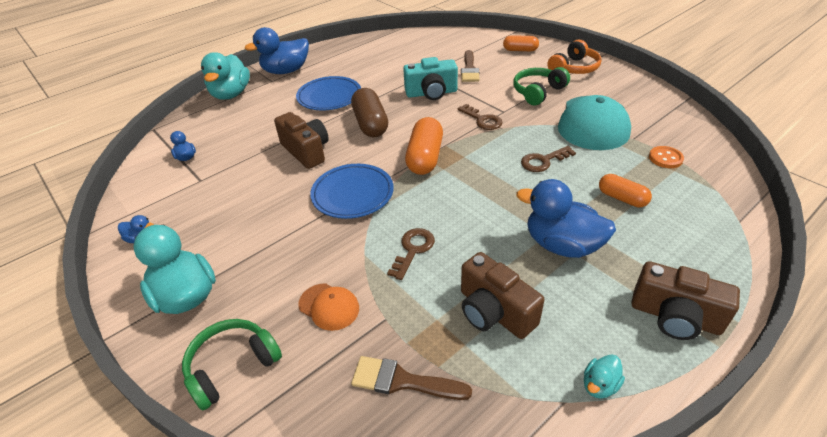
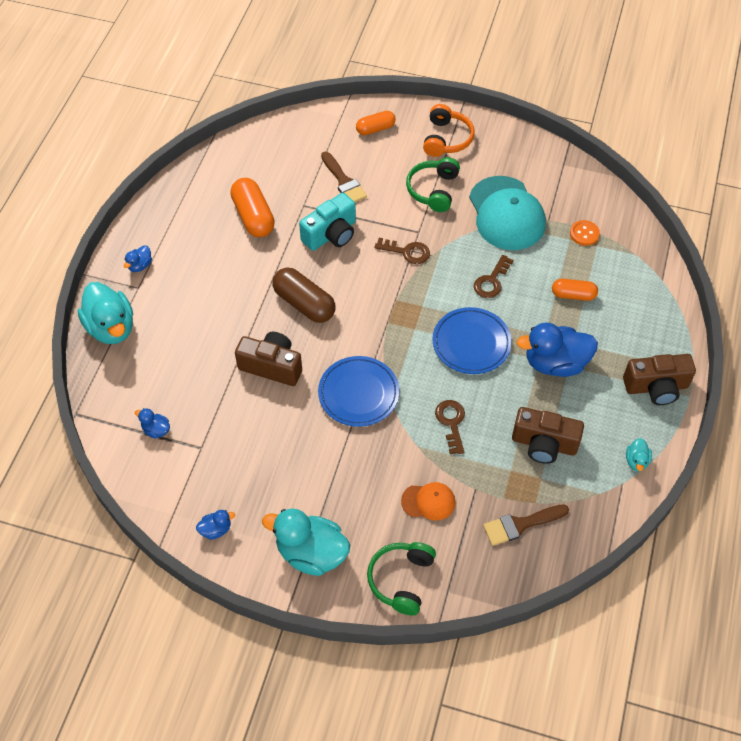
camera: 35 degrees left, 15 degrees up
blue duck [244,27,309,74] -> blue duck [124,245,152,272], size x0.46
blue plate [296,76,361,111] -> blue plate moved to [432,307,512,374]
orange capsule [405,117,443,175] -> orange capsule moved to [230,178,275,237]

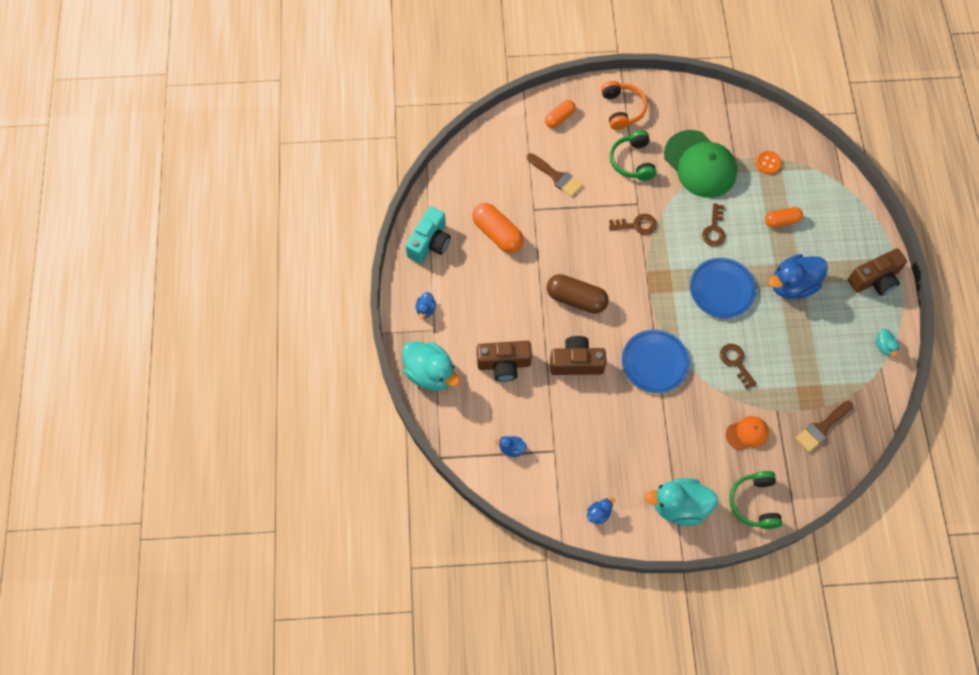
camera: 20 degrees left, 10 degrees up
turquoise camera [299,193,356,251] -> turquoise camera moved to [405,207,451,264]
turquoise cap [469,176,546,250] -> green cap [664,130,737,198]
brown camera [512,407,584,464] -> brown camera moved to [477,341,532,382]

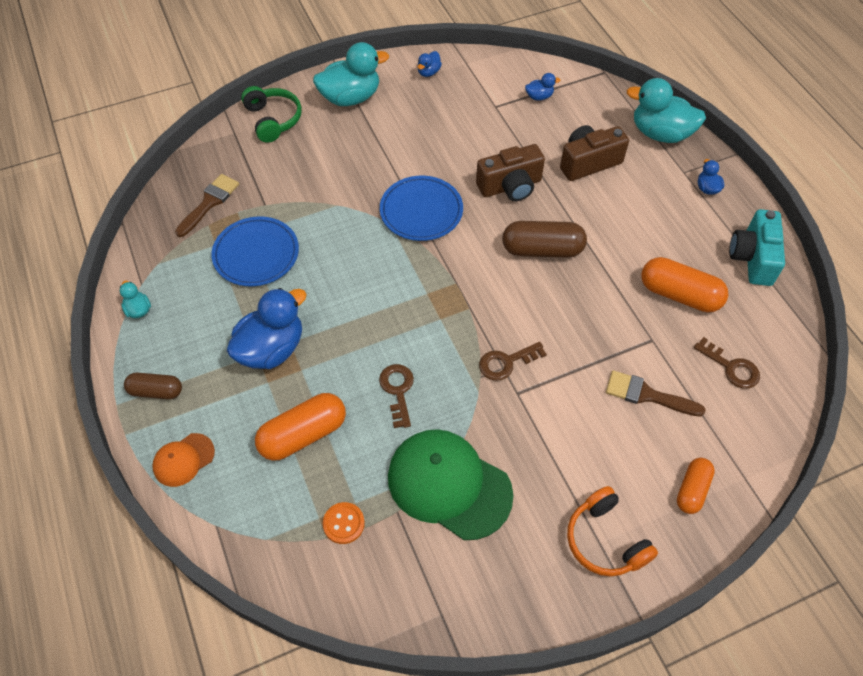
camera: 160 degrees right, 10 degrees down
green headphones [610,130,656,181] -> none
blue plate [690,258,756,318] -> blue plate moved to [212,217,299,286]
brown key [720,344,757,390] -> brown key moved to [694,337,760,389]
orange cap [726,416,769,450] -> orange cap moved to [152,433,215,487]
orange capsule [765,207,803,227] -> orange capsule [255,393,346,461], size x1.62
brown camera [848,248,907,296] -> brown capsule [124,373,182,399]

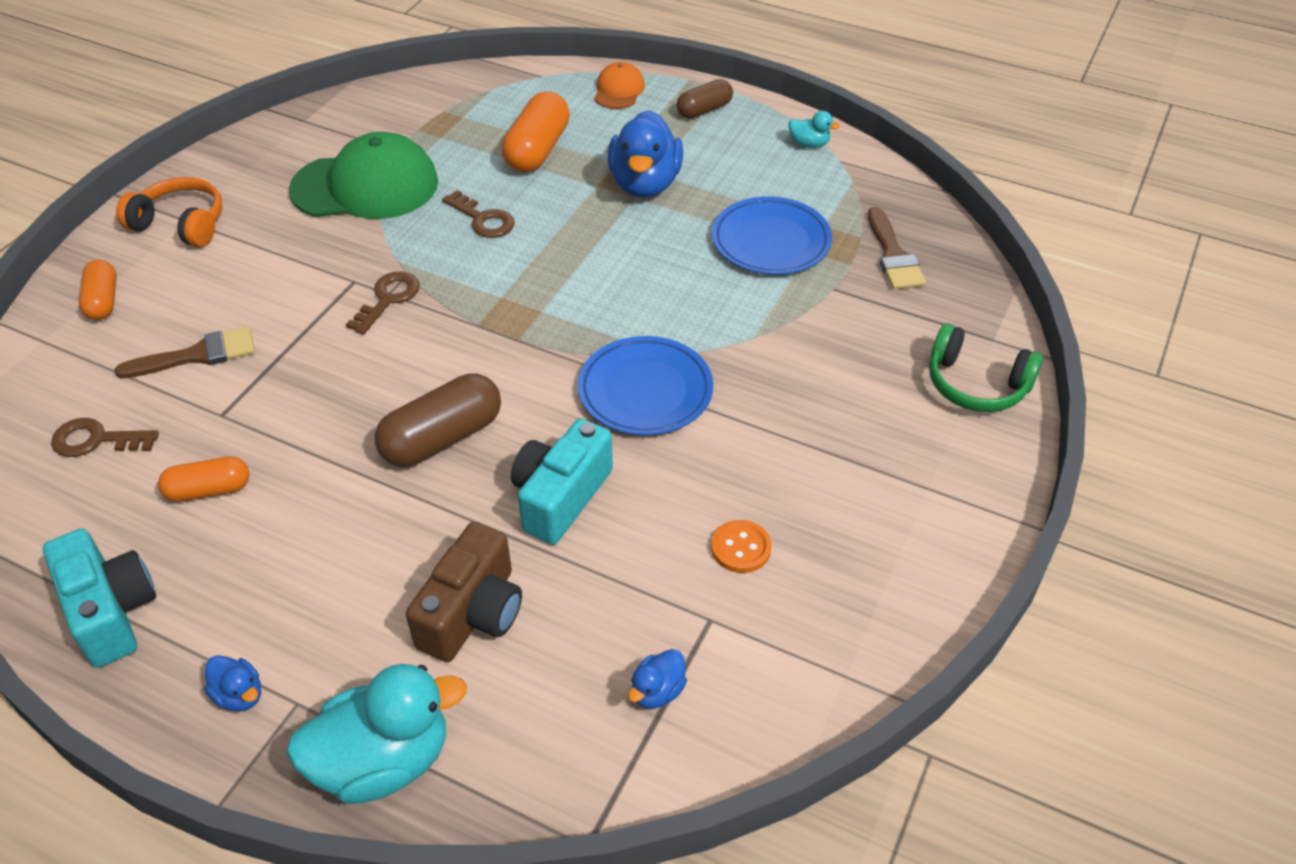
camera: 140 degrees right, 10 degrees down
turquoise duck [313,42,389,106] -> none
orange button [323,502,365,544] -> orange button moved to [711,520,772,573]
blue duck [418,51,442,77] -> none
brown camera [476,144,545,201] -> turquoise camera [511,418,613,545]
orange capsule [641,257,728,312] -> orange capsule [158,456,249,502], size x0.62

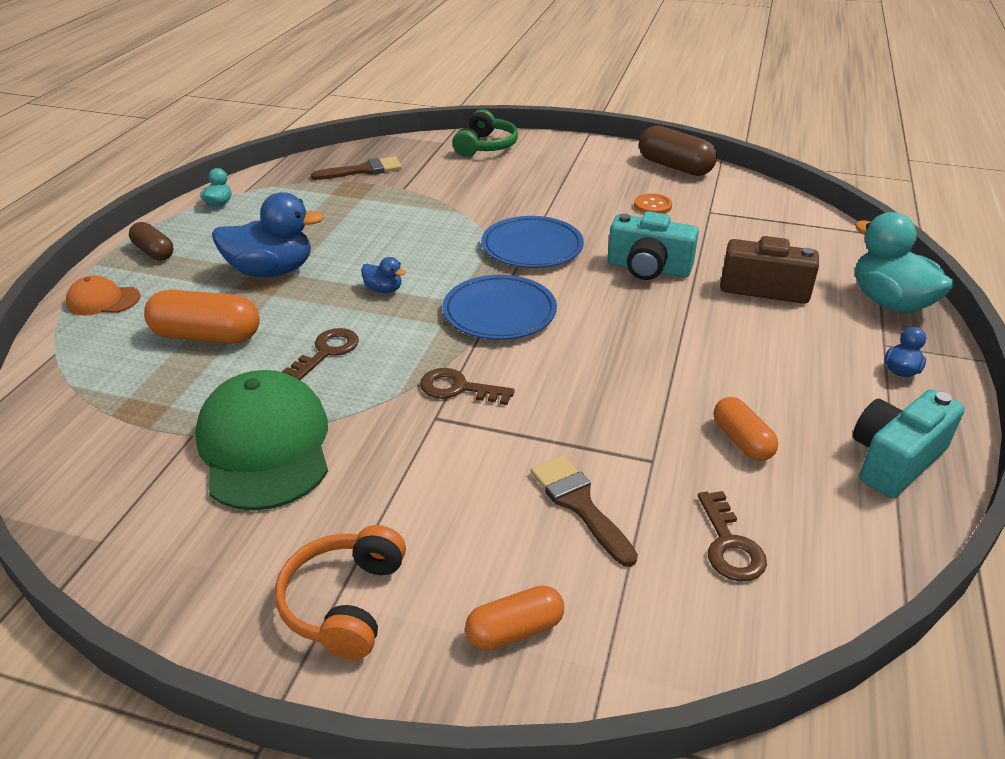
camera: 100 degrees left, 10 degrees down
brown capsule [375,373,501,467] -> brown capsule moved to [639,126,717,176]
blue duck [628,649,687,709] -> blue duck moved to [361,257,406,293]
blue plate [712,196,832,275] -> blue plate moved to [442,275,557,340]

